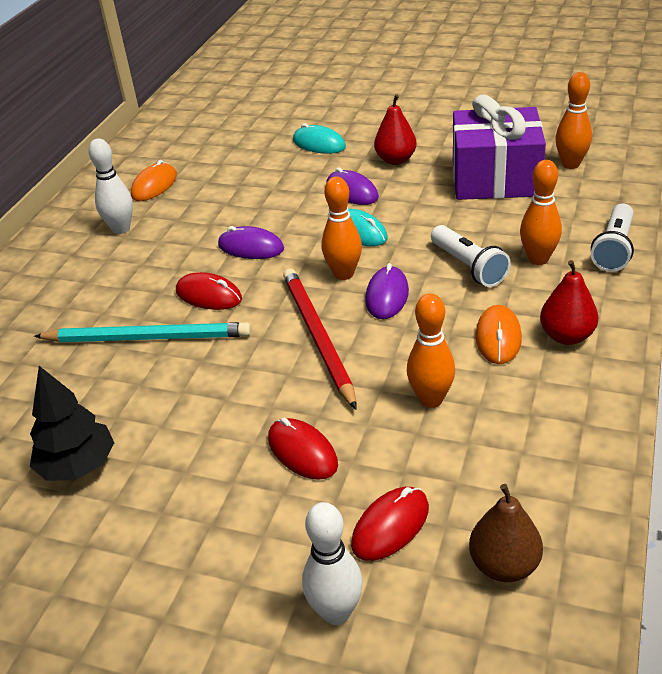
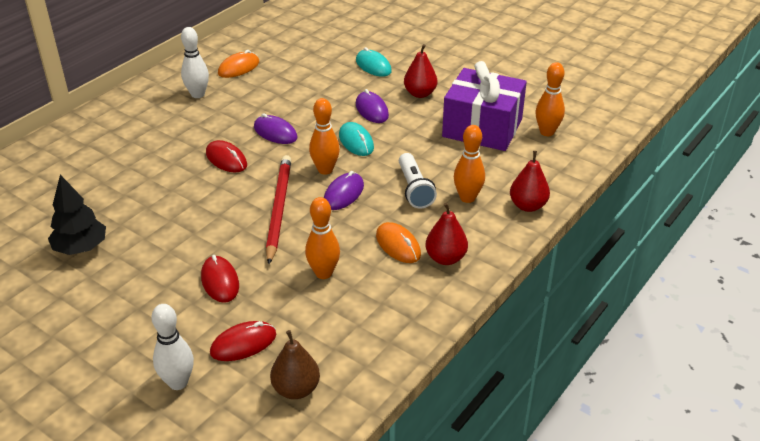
camera: 15 degrees right, 0 degrees up
turquoise pencil [34,322,251,342] -> none
orange mouse [475,305,522,364] -> orange mouse turned 60 degrees counterclockwise [376,222,421,263]
white flashlight [591,204,634,272] -> red pear [510,151,550,212]

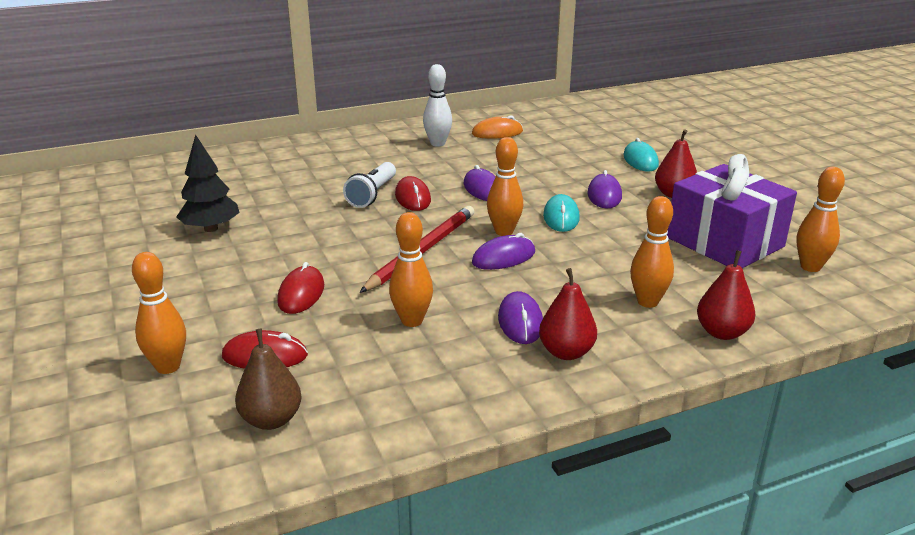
camera: 30 degrees right, 10 degrees down
white bowling pin [151,304,194,390] -> orange bowling pin [132,252,186,374]
orange mouse [376,222,421,263] -> purple mouse [498,291,543,344]
white flashlight [399,153,437,209] -> white flashlight moved to [343,162,396,208]

